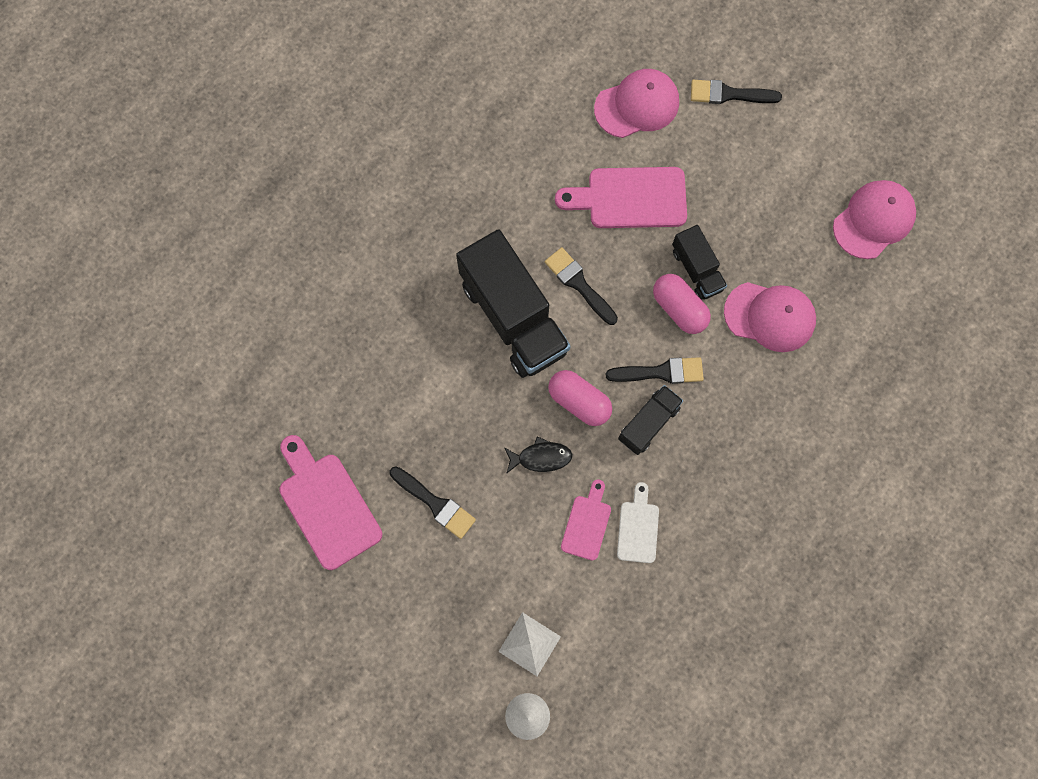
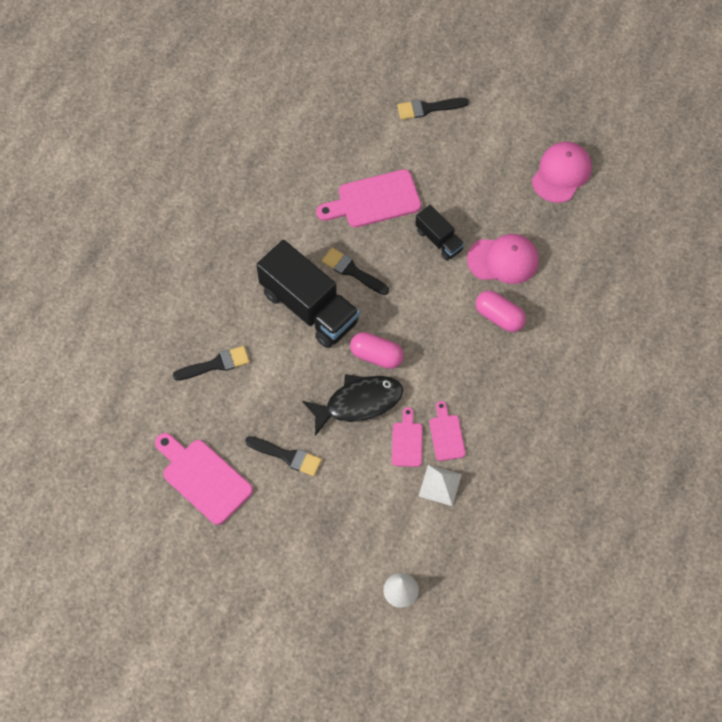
camera: 15 degrees left, 10 degrees down
white pyramid [498,612,561,676] -> white pyramid moved to [419,465,462,506]
black fish [505,436,573,474] -> black fish [302,374,403,436], size x1.87
pink cap [594,69,679,138] -> none
black brush [606,357,704,384] -> black brush moved to [173,346,250,381]
white cutting board [617,482,659,563] -> pink cutting board [429,401,466,461]
black truck [618,385,683,455] -> none
pink capsule [653,274,711,334] -> pink capsule moved to [476,290,526,332]

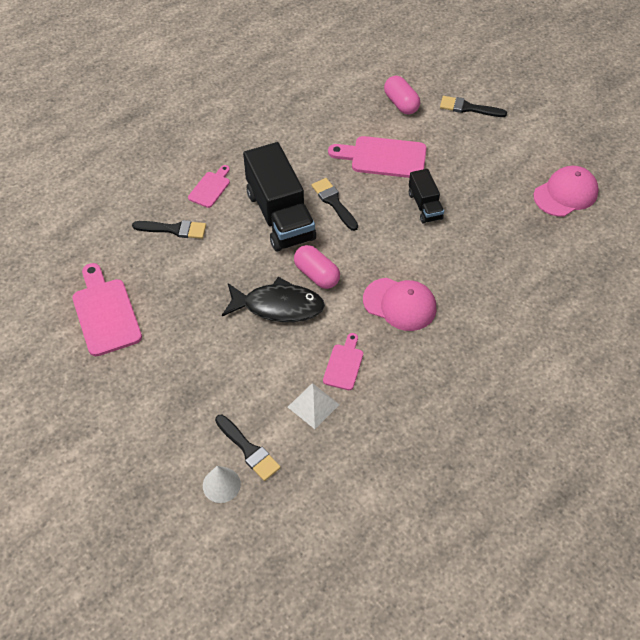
camera: 25 degrees right, 10 degrees down
black brush [245,436,322,476] -> black brush moved to [215,415,281,481]
pink cutting board [392,407,423,467] -> pink cutting board moved to [188,165,230,208]
pink cap [467,234,539,284] -> pink cap moved to [363,278,436,331]
pink capsule [476,290,526,332] -> pink capsule moved to [384,76,420,114]

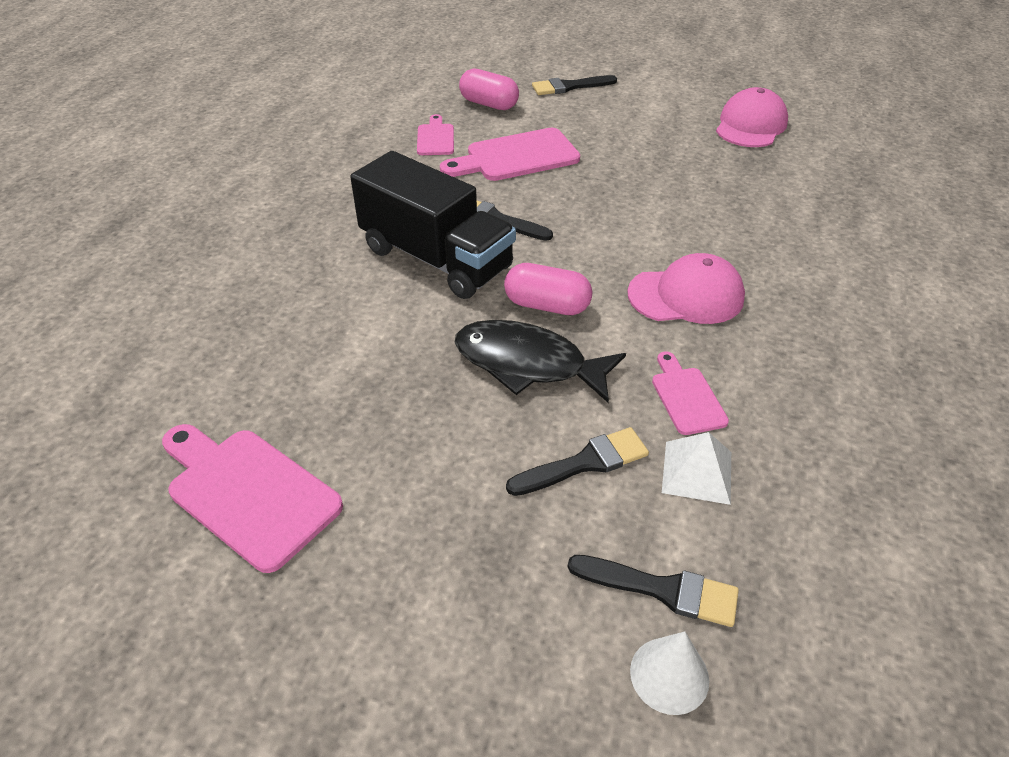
camera: 30 degrees left, 10 degrees down
black brush [132,220,206,239] -> black brush moved to [506,427,649,496]
pink cutting board [188,165,230,208] -> pink cutting board moved to [417,114,454,155]
black fish [222,277,325,322] -> black fish turned 135 degrees counterclockwise [454,320,626,403]
black truck [409,169,444,224] -> none

